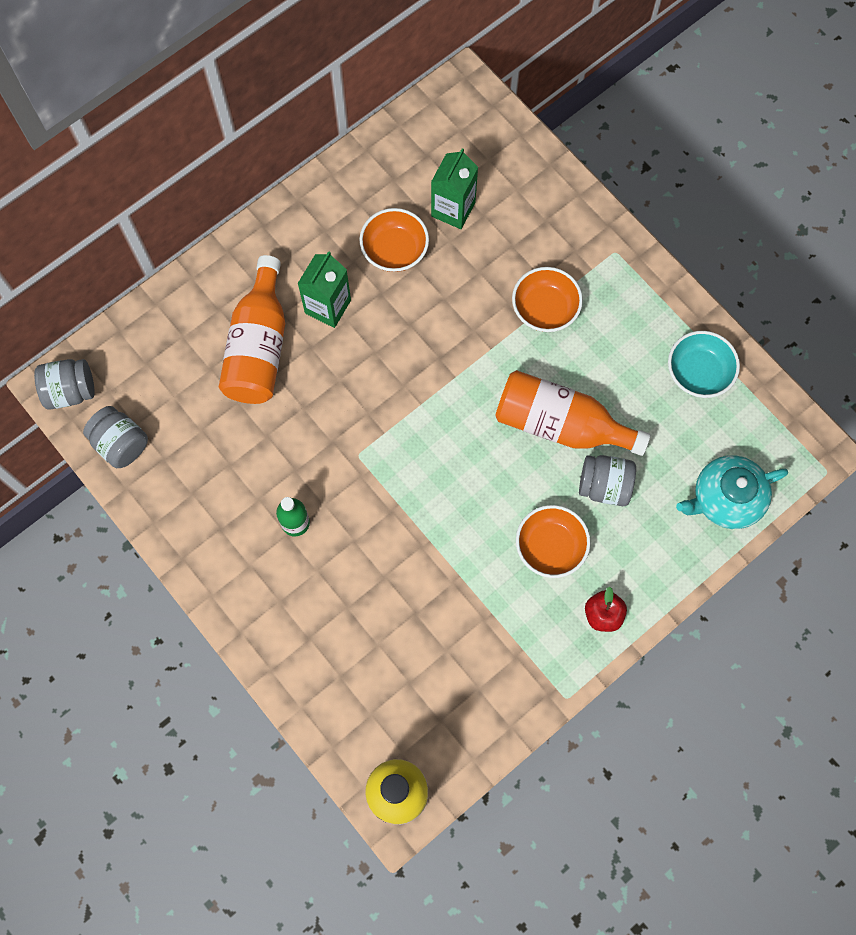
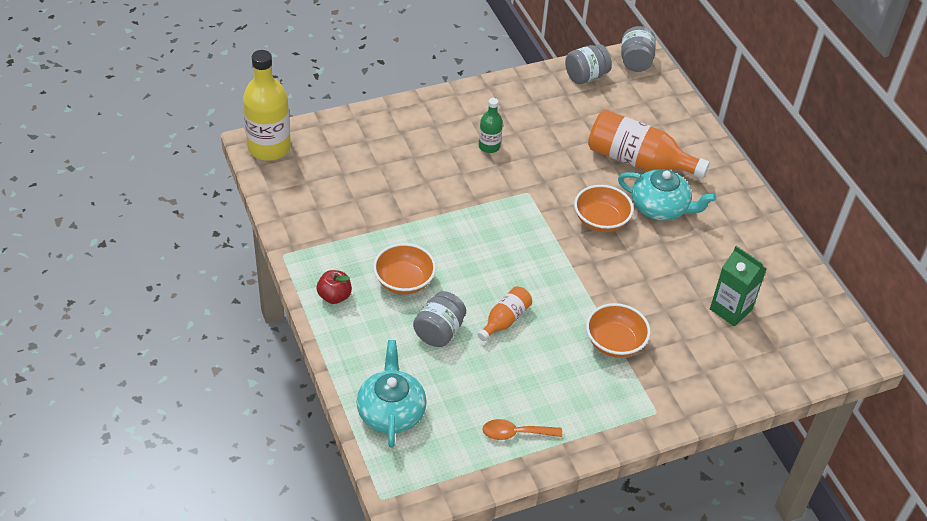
camera: 105 degrees right, 25 degrees down
green carton [297,251,351,328] -> turquoise teapot [618,169,716,221]
orange bowl [359,208,429,272] -> orange bowl moved to [574,185,634,232]
orange bottle [495,370,651,456] -> orange bottle [478,286,532,341], size x0.52
turquoise bowl [668,331,740,398] -> orange spoon [482,419,562,440]

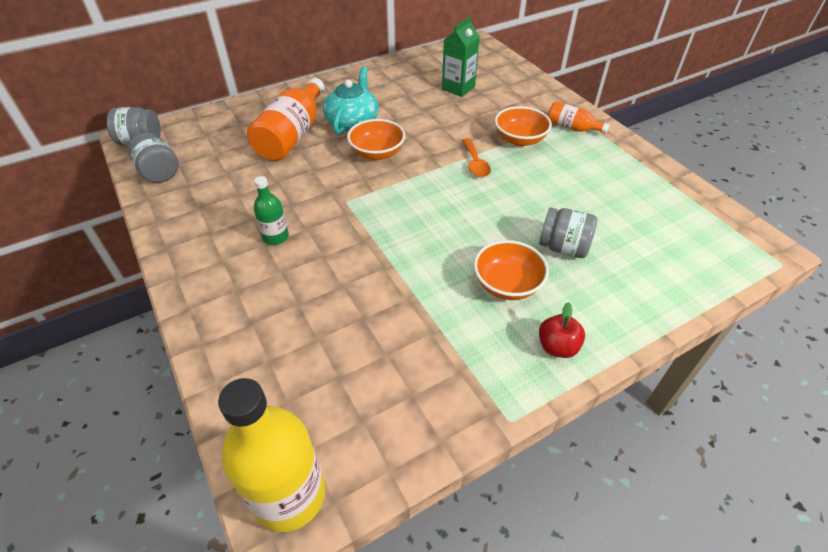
camera: 95 degrees left, 0 degrees up
turquoise teapot [357,340,427,448] -> none
orange bottle [478,286,532,341] -> orange bottle moved to [548,101,610,134]
orange spoon [482,419,562,440] -> orange spoon moved to [462,138,491,178]

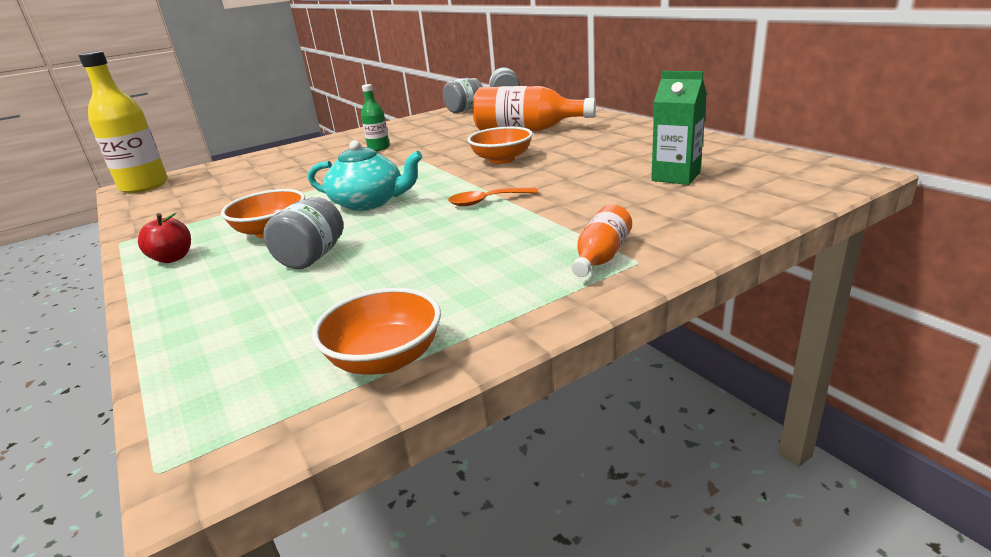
camera: 90 degrees right, 20 degrees down
turquoise teapot [323,66,379,135] -> turquoise teapot moved to [308,140,423,211]
orange bowl [495,106,552,146] -> orange bowl moved to [312,287,441,375]

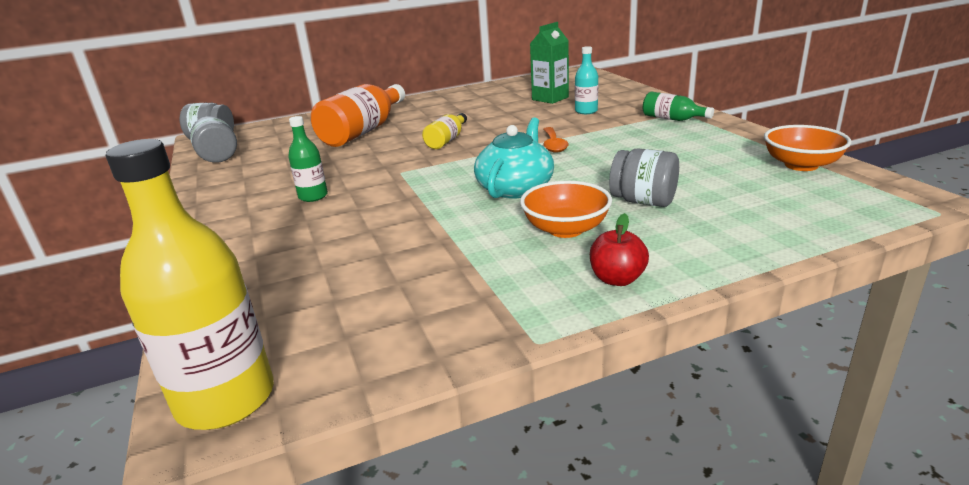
camera: 80 degrees left, 0 degrees up
orange bowl [468,127,533,164] -> yellow bottle [422,113,467,149]
orange bottle [571,205,632,277] -> green bottle [643,92,714,121]
none -> turquoise bottle [575,46,598,114]

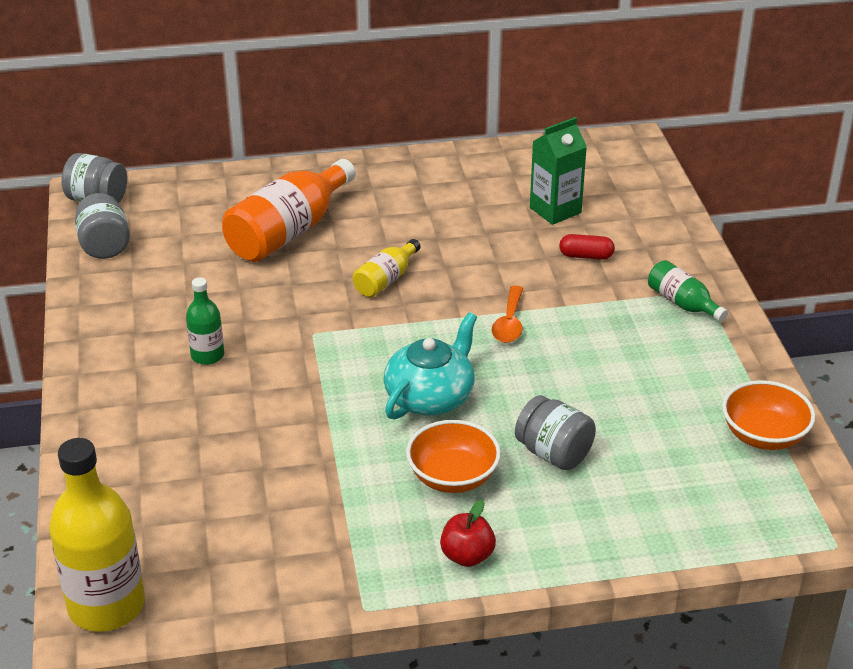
camera: 10 degrees right, 10 degrees up
turquoise bottle [575,46,598,114] -> red capsule [559,234,615,260]

